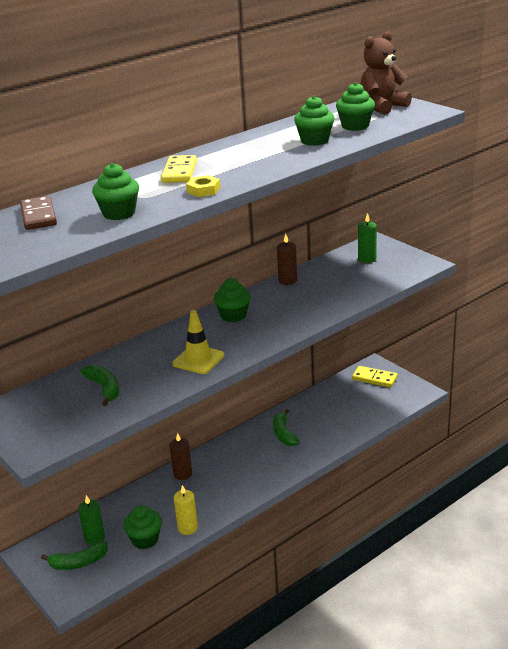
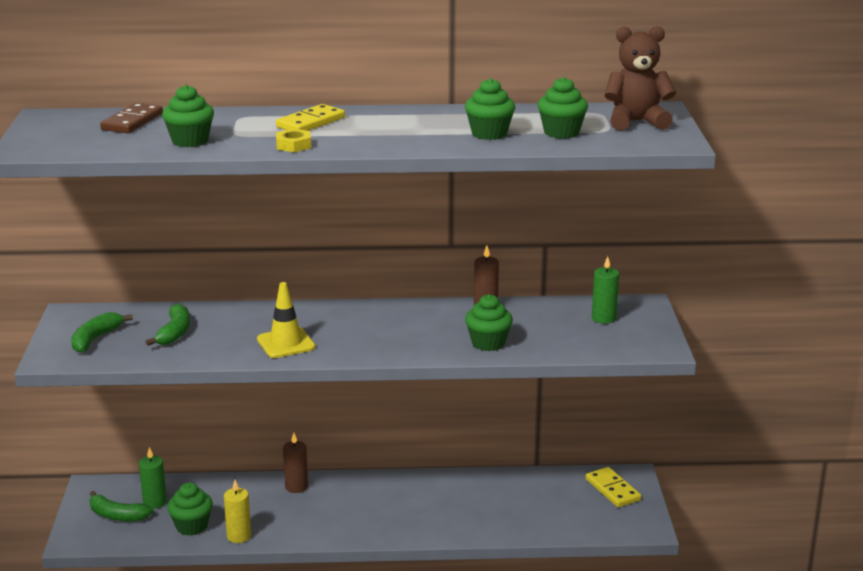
camera: 35 degrees right, 5 degrees down
green cupcake [214,278,251,322] -> green cupcake moved to [465,294,513,351]
green banana [273,409,299,446] -> green banana moved to [71,312,133,353]

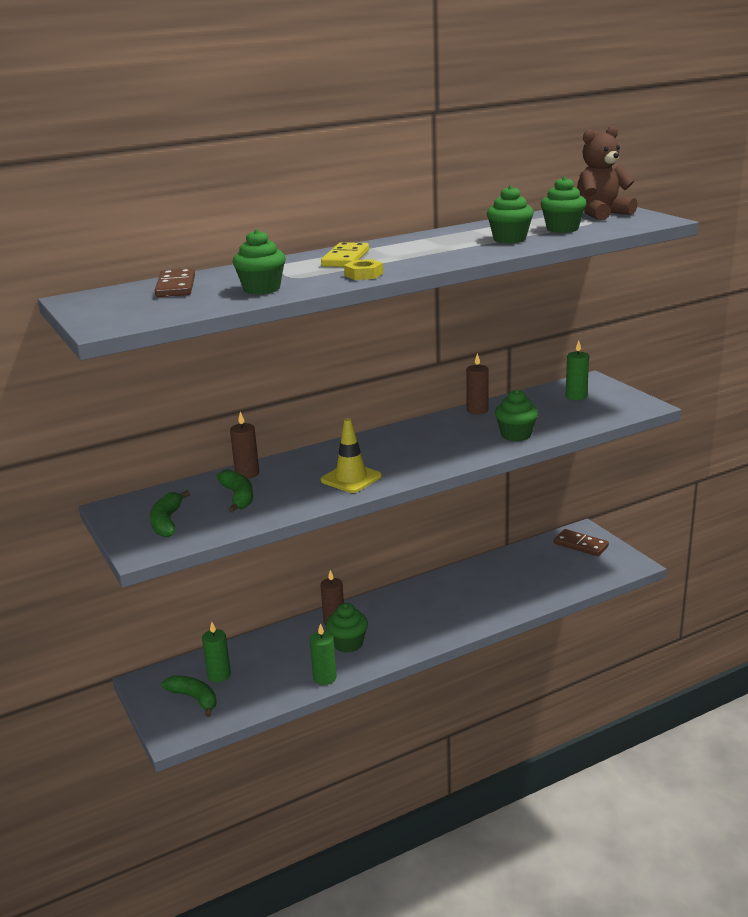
camera: 25 degrees left, 0 degrees up
green banana [90,491,153,522] -> green banana turned 135 degrees counterclockwise [162,675,217,717]
green cupcake [167,483,213,536] -> green cupcake moved to [326,603,368,653]
yellow candle [224,480,251,543] -> green candle [310,623,337,685]
yellow domino [586,467,641,507] -> brown domino [554,529,609,556]
none -> brown candle [230,412,259,479]

